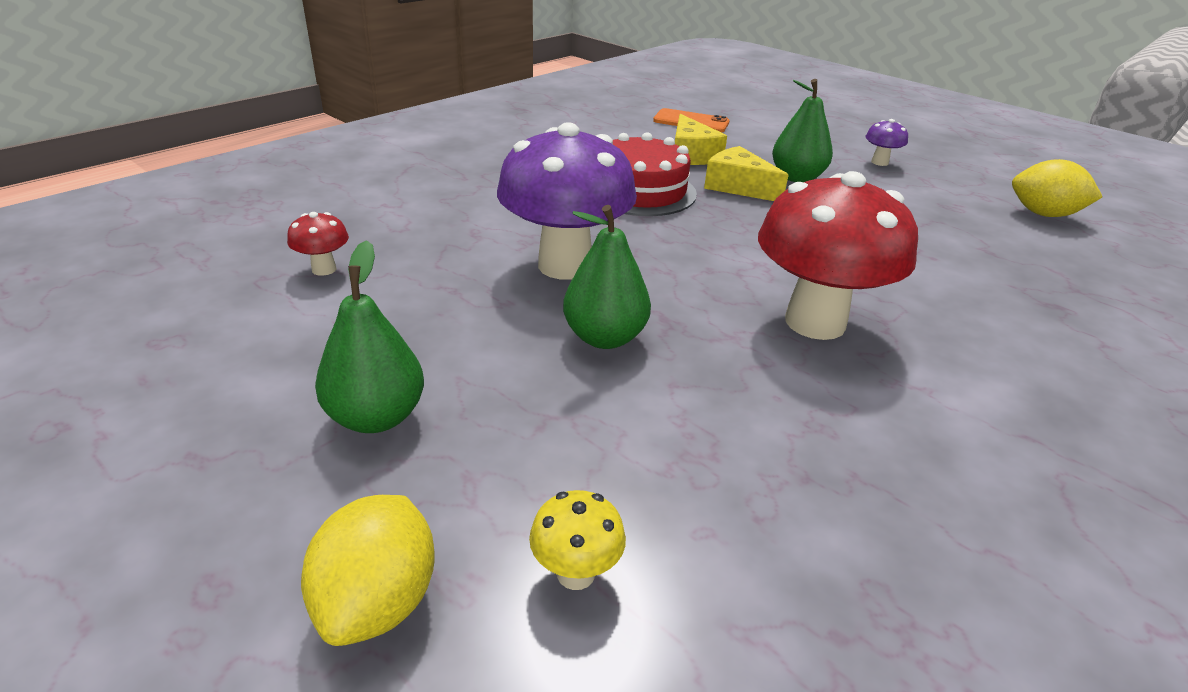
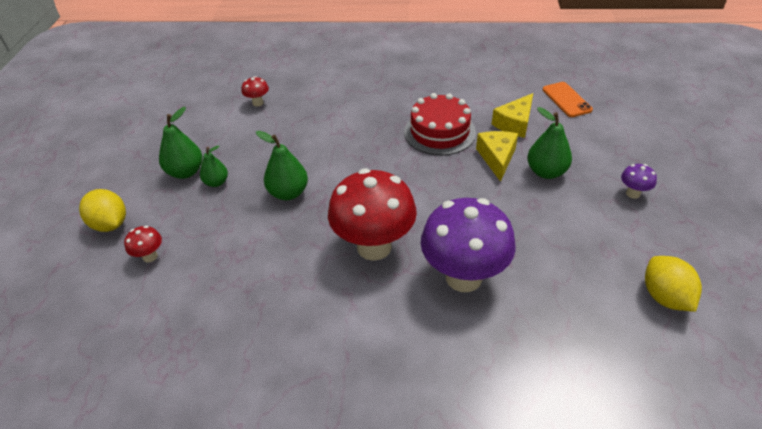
camera: 55 degrees right, 10 degrees up
yellow lemon [301,495,435,646] -> yellow lemon turned 75 degrees clockwise [79,189,126,232]
purple mushroom [497,122,637,280] -> purple mushroom moved to [421,198,516,292]
yellow mushroom [529,490,626,590] -> red mushroom [124,226,162,262]
none -> green pear [200,145,228,187]

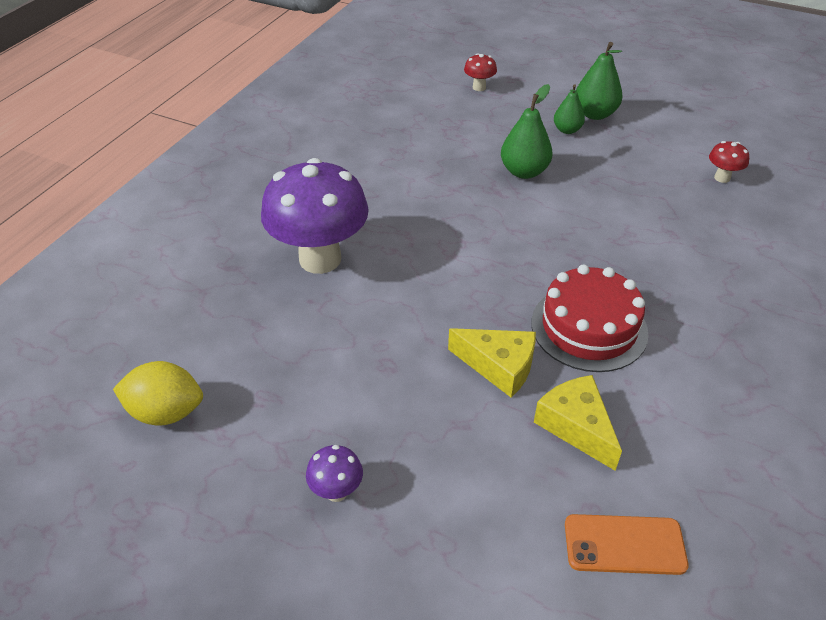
camera: 110 degrees right, 0 degrees up
yellow lemon [79,189,126,232] -> none
red mushroom [328,169,417,261] -> none
green pear [527,107,572,179] -> none

